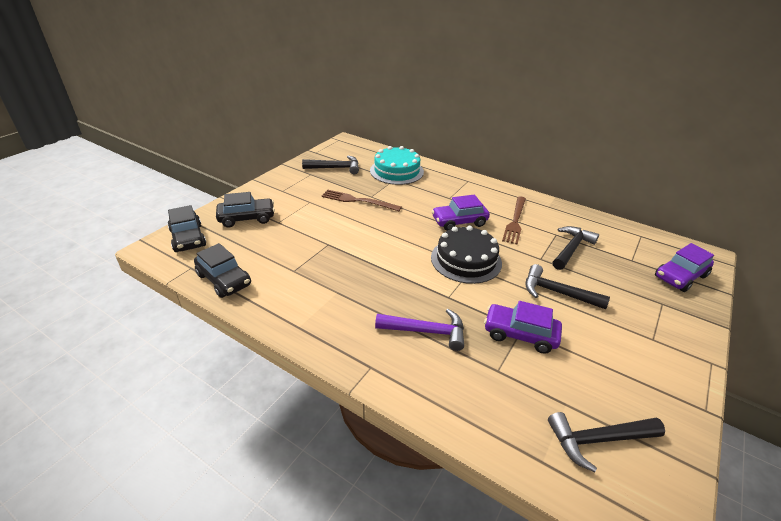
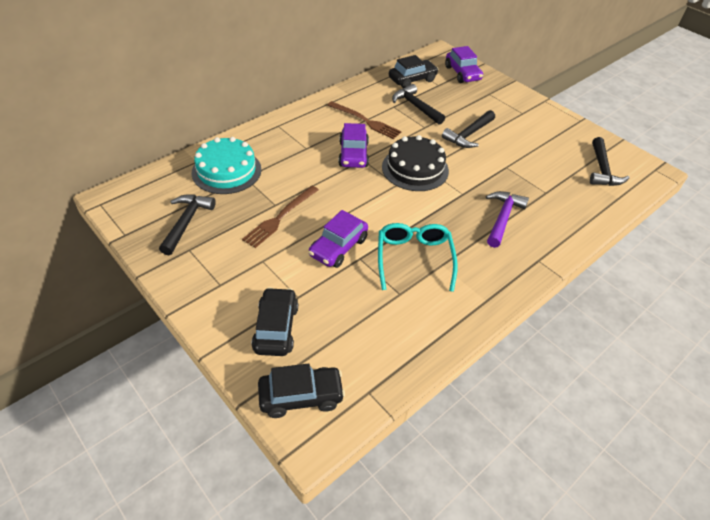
camera: 75 degrees left, 10 degrees up
black car [194,243,251,298] -> black car moved to [389,55,439,88]
purple car [484,301,562,354] -> purple car moved to [308,210,368,268]
none -> turquoise glasses [378,223,458,292]

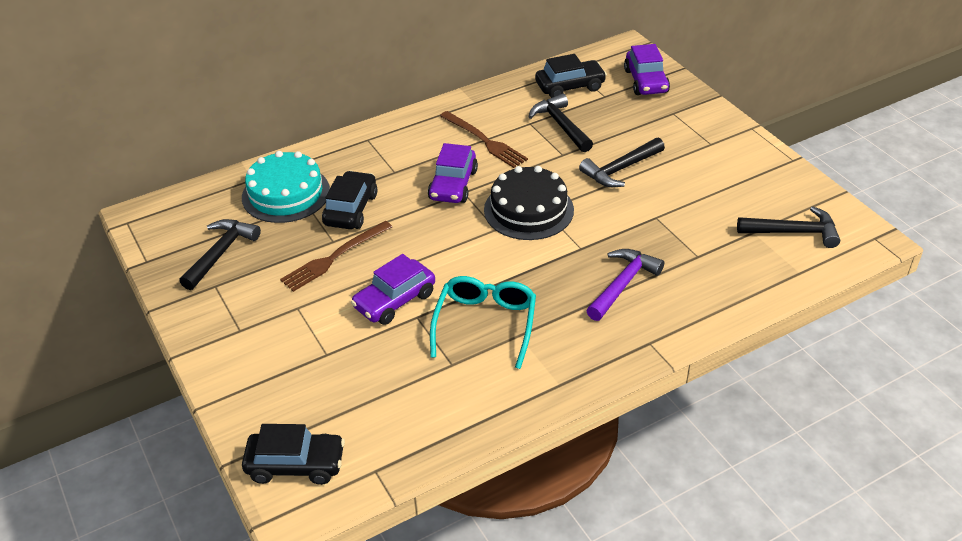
camera: 15 degrees right, 5 degrees down
black car [252,287,298,356] -> black car moved to [322,171,377,229]
black hammer [590,137,630,186] -> black hammer turned 105 degrees counterclockwise [737,206,840,248]

